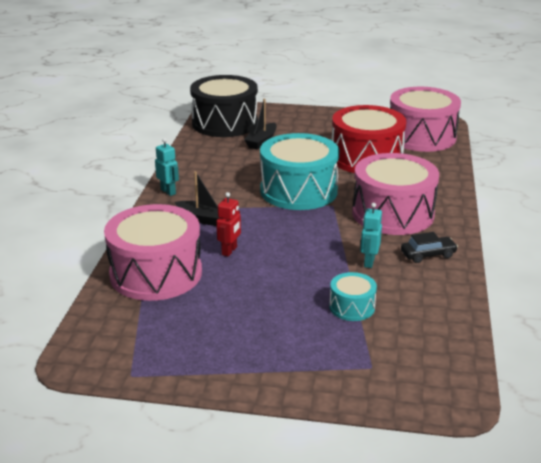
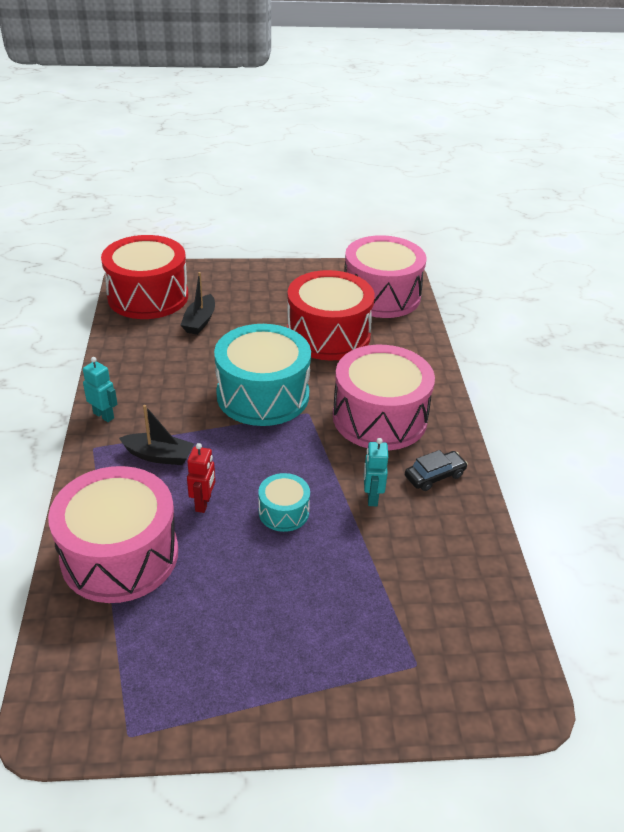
camera: 15 degrees left, 10 degrees up
black drum [190,75,258,137] -> red drum [101,235,188,319]
turquoise drum [329,272,377,321] -> turquoise drum moved to [258,473,310,532]

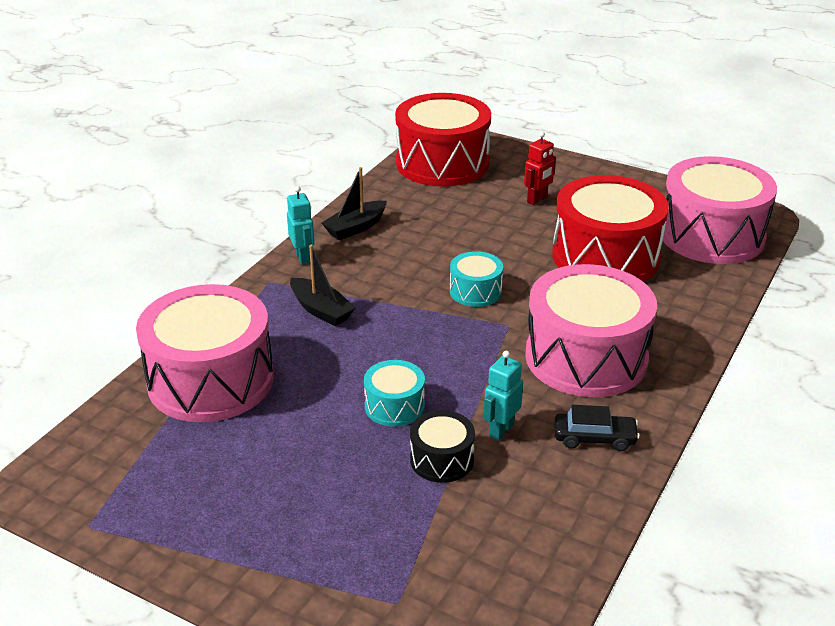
camera: 35 degrees right, 5 degrees down
black boat [181,272,215,335] -> black boat moved to [322,167,387,240]
red robot [187,443,215,513] -> red robot moved to [524,132,556,205]
turquoise drum [214,324,311,426] -> turquoise drum [450,251,503,307], size x0.47
none -> black drum [410,410,475,483]

